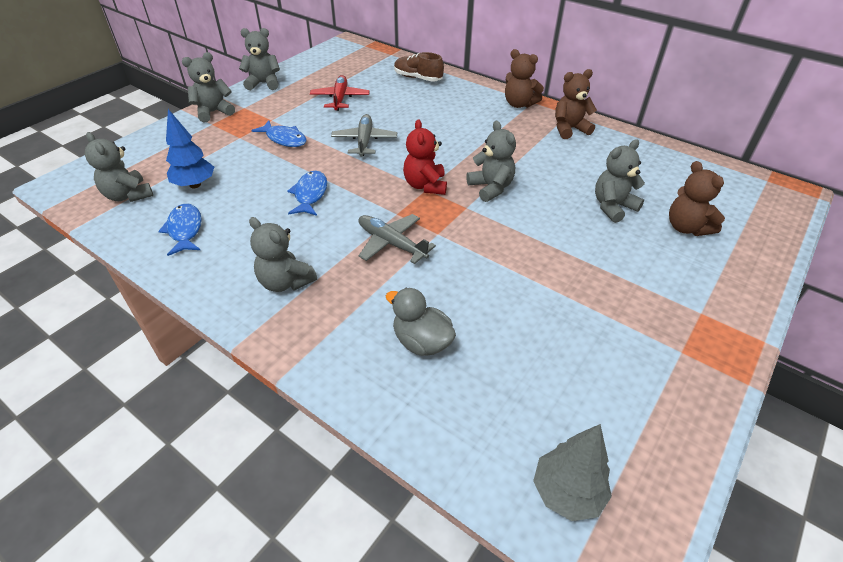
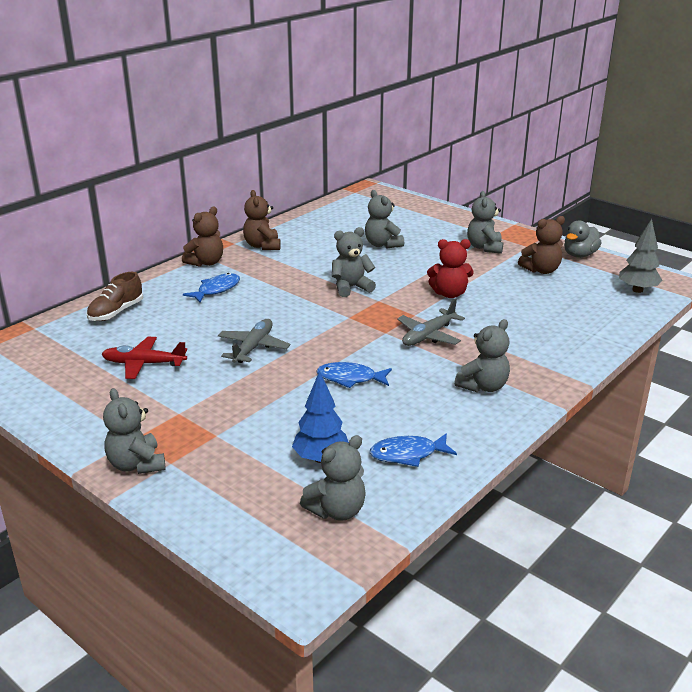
camera: 85 degrees left, 15 degrees down
grey teddy bear [239,28,280,90] -> grey teddy bear moved to [467,191,503,254]
blue fish [251,120,306,147] -> blue fish moved to [183,273,240,303]
grey plane [331,114,397,157] -> grey plane turned 105 degrees clockwise [218,319,290,363]
grey duck [386,288,456,356] -> grey duck moved to [564,220,601,258]
red teddy bear [403,119,447,195] -> red teddy bear moved to [427,239,474,298]
brown teddy bear [669,161,725,236] -> brown teddy bear moved to [518,216,565,274]

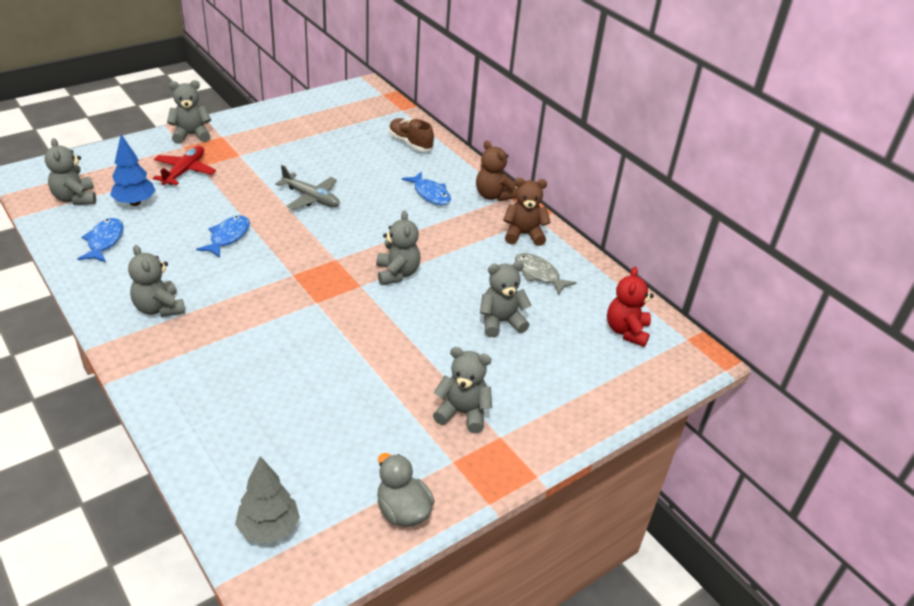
camera: 100 degrees right, 10 degrees up
red plane [102,337,187,379] -> red plane moved to [153,146,216,185]
grey plane [397,299,465,346] -> none
red teddy bear [427,239,474,298] -> red teddy bear moved to [607,267,654,347]
brown teddy bear [518,216,565,274] -> none
none -> grey fish [515,253,577,295]

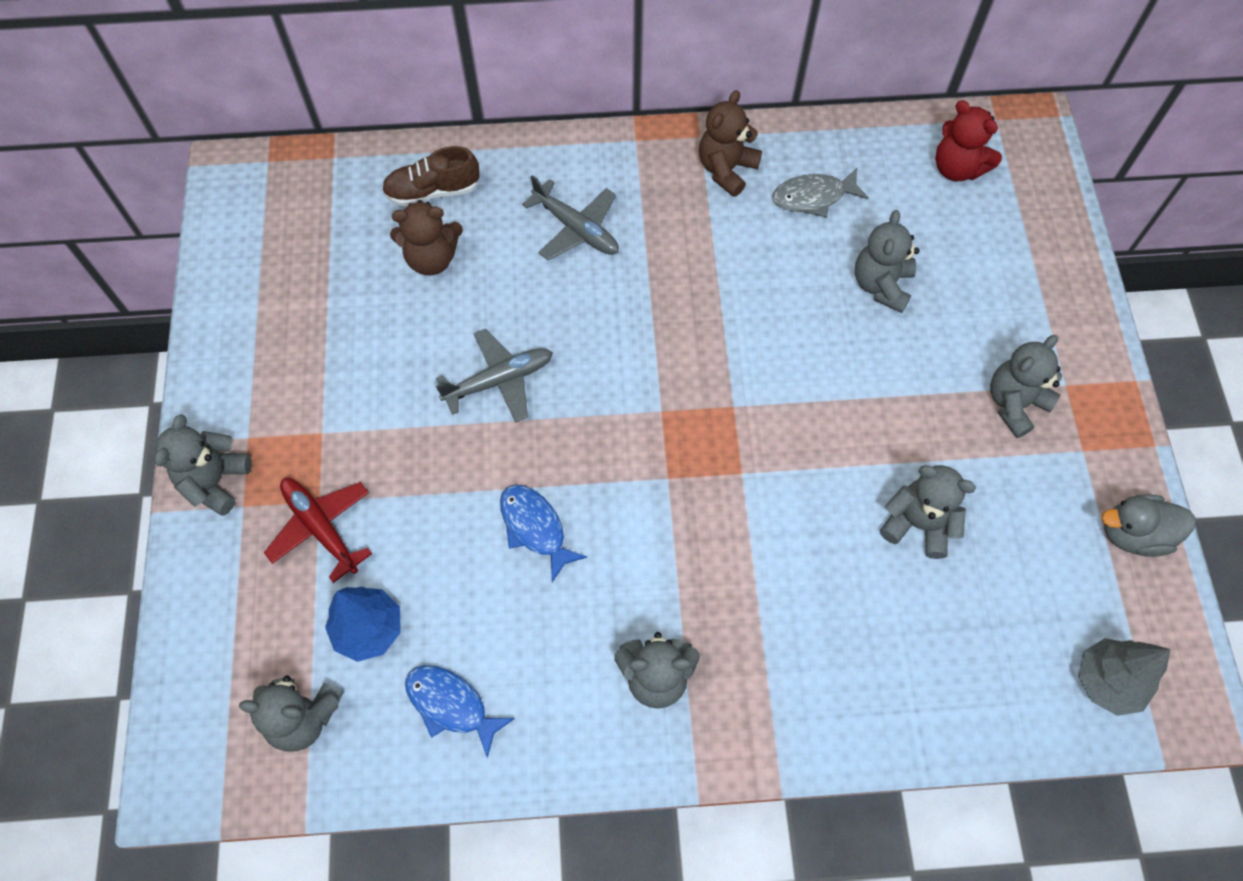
camera: 55 degrees left, 25 degrees up
grey teddy bear [376,211,420,285] -> grey teddy bear moved to [880,465,976,559]
blue fish [402,172,451,205] -> grey plane [522,175,619,260]
brown teddy bear [476,140,517,201] -> brown teddy bear moved to [390,200,463,275]

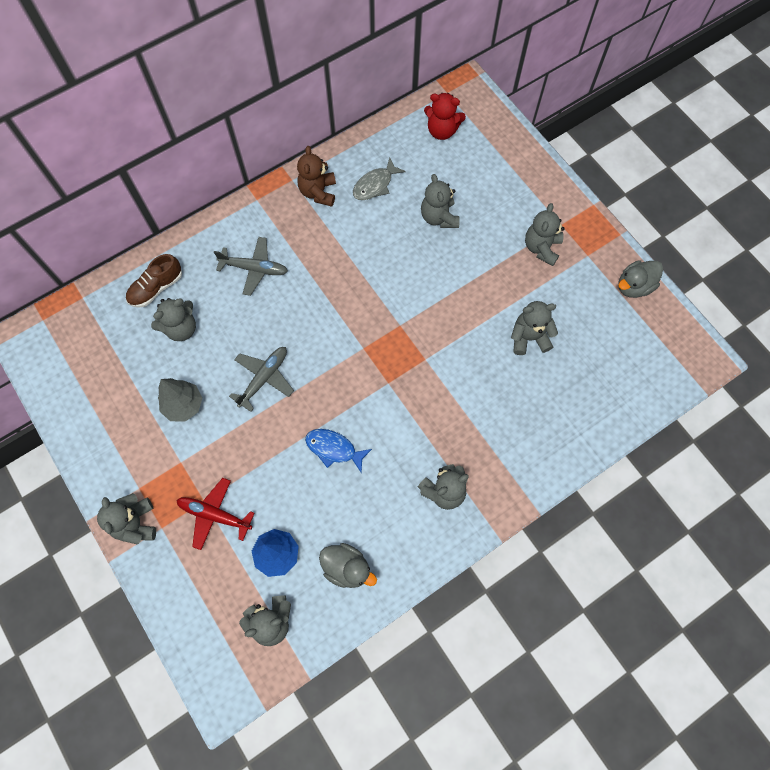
camera: 30 degrees left, 5 degrees up
brown teddy bear [390,200,463,275] -> grey teddy bear [151,298,196,341]
blue fish [405,665,515,758] -> grey duck [319,543,377,588]
grey tree [1078,638,1170,716] -> grey tree moved to [158,378,202,422]

